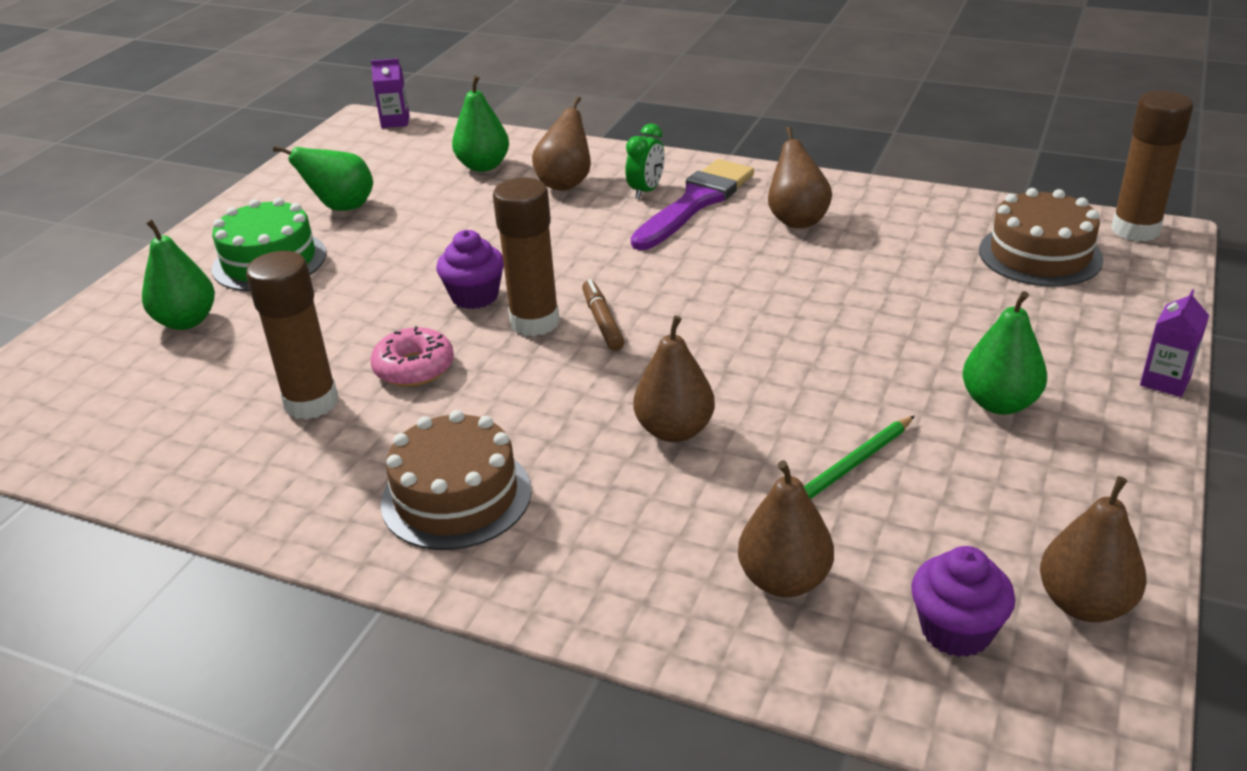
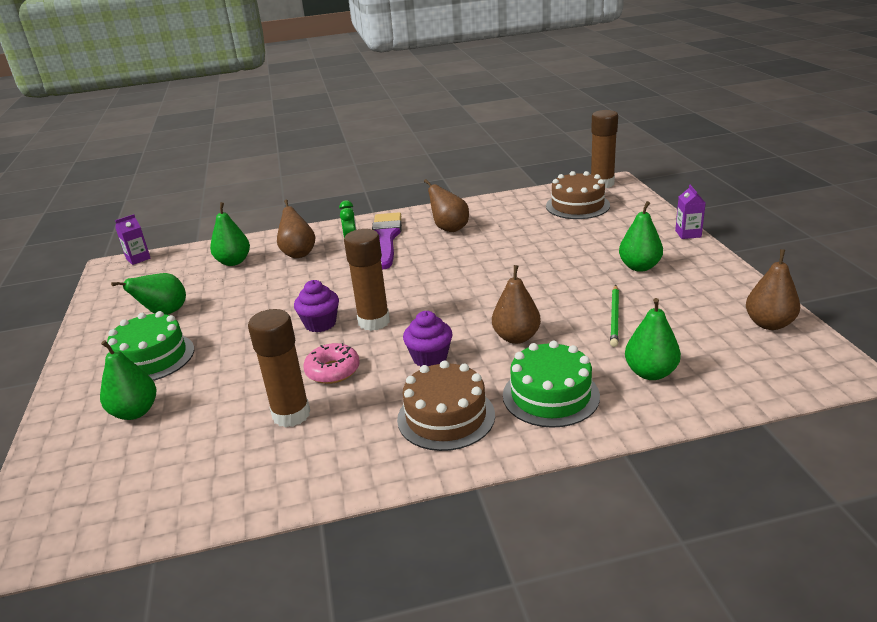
camera: 35 degrees left, 5 degrees down
brown marker [582,279,625,351] -> none
brown pear [738,460,834,597] -> green pear [625,298,681,380]
purple cupcake [911,546,1015,657] -> purple cupcake moved to [403,311,453,367]
none -> green cake [503,341,600,428]

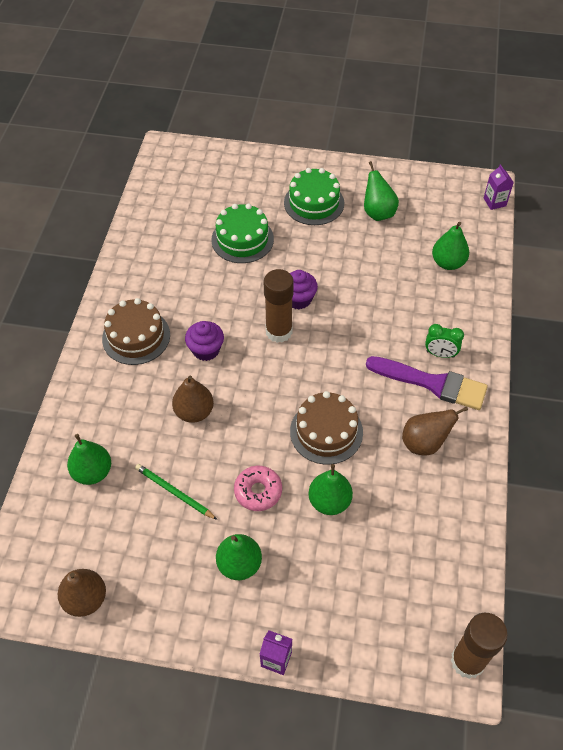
camera: 110 degrees right, 25 degrees up
green pear [100,340,156,420] -> green pear moved to [308,464,353,515]
brown glue stick [248,309,310,427] -> none
brown pear [277,199,315,258] -> none
pink donut [303,343,360,384] -> pink donut moved to [234,466,282,511]
green cake [503,341,600,428] -> green cake moved to [211,204,274,263]
brown cake [546,171,610,219] -> brown cake moved to [290,391,363,465]

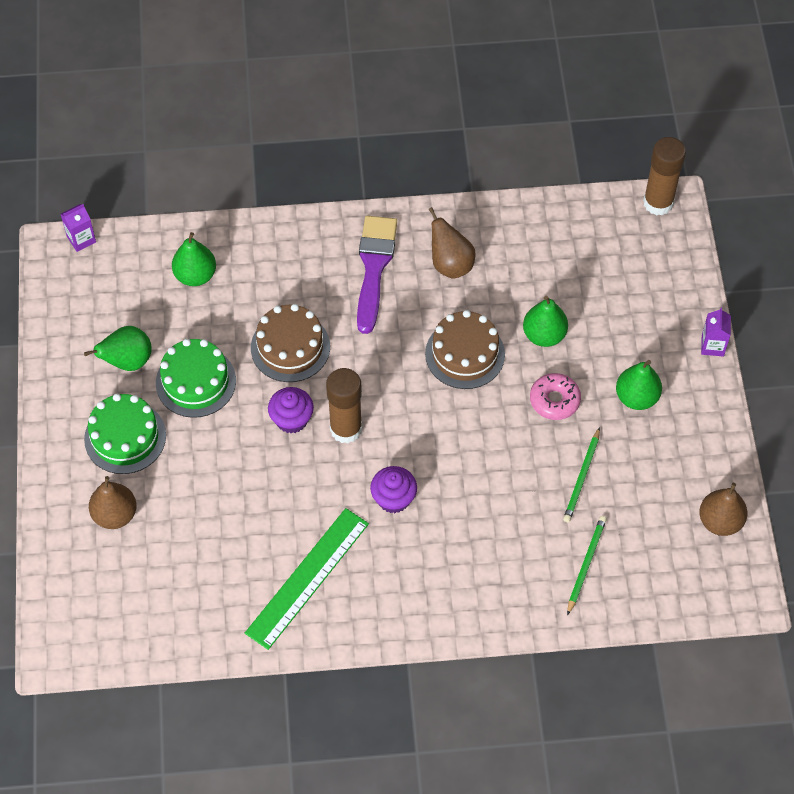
camera: 105 degrees left, 5 degrees up
green pear [67,434,111,485] -> green pencil [567,516,607,615]
brown cake [102,298,170,365] -> brown cake moved to [251,304,330,382]
brown pear [172,375,214,423] -> brown pear moved to [89,476,137,529]
green cake [211,204,274,263] -> green cake moved to [156,339,236,418]
green clock [425,324,464,358] -> none
none -> green ruler [245,508,369,650]

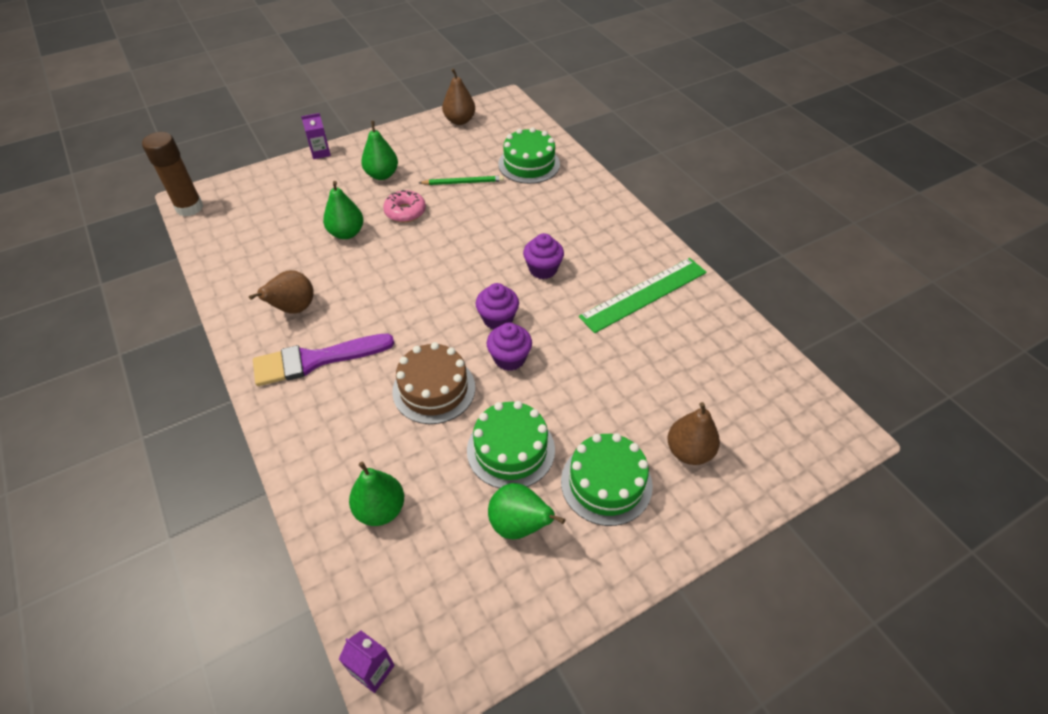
camera: 115 degrees left, 10 degrees down
green ruler [245,508,369,650] -> green ruler turned 45 degrees counterclockwise [579,258,707,333]
brown glue stick [326,368,362,444] -> purple cupcake [476,283,519,330]
brown cake [425,310,505,389] -> none
green pencil [567,516,607,615] -> green cake [498,127,560,184]

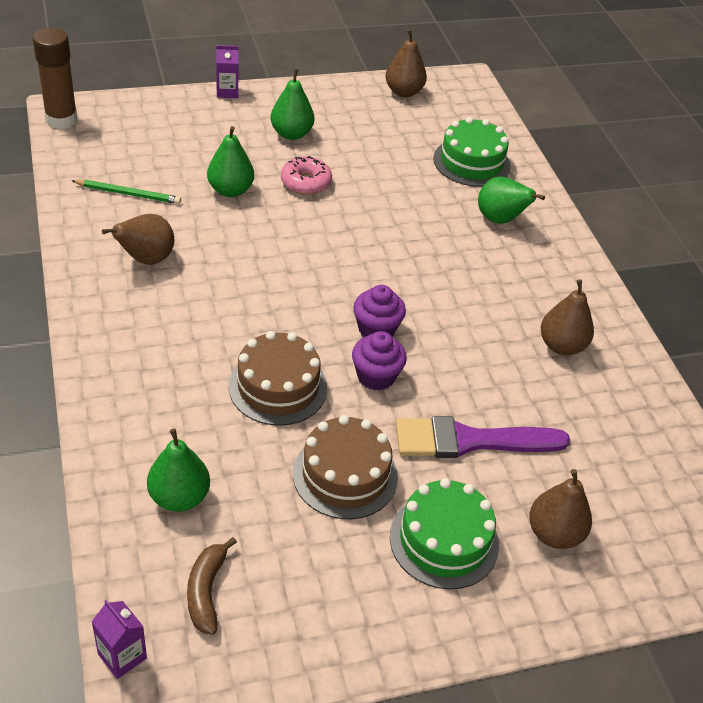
camera: 10 degrees right, 5 degrees down
purple brush [253,334,394,386] -> purple brush moved to [396,416,570,458]
green pencil [419,176,504,185] -> green pencil moved to [72,180,181,204]
green cake [467,401,555,488] -> brown cake [293,415,398,519]
green pear [488,483,565,539] -> green pear moved to [478,177,545,224]
purple cupcake [523,233,564,279] -> none
green ruler [579,258,707,333] -> brown pear [541,279,594,355]
none -> brown banana [187,537,237,635]

